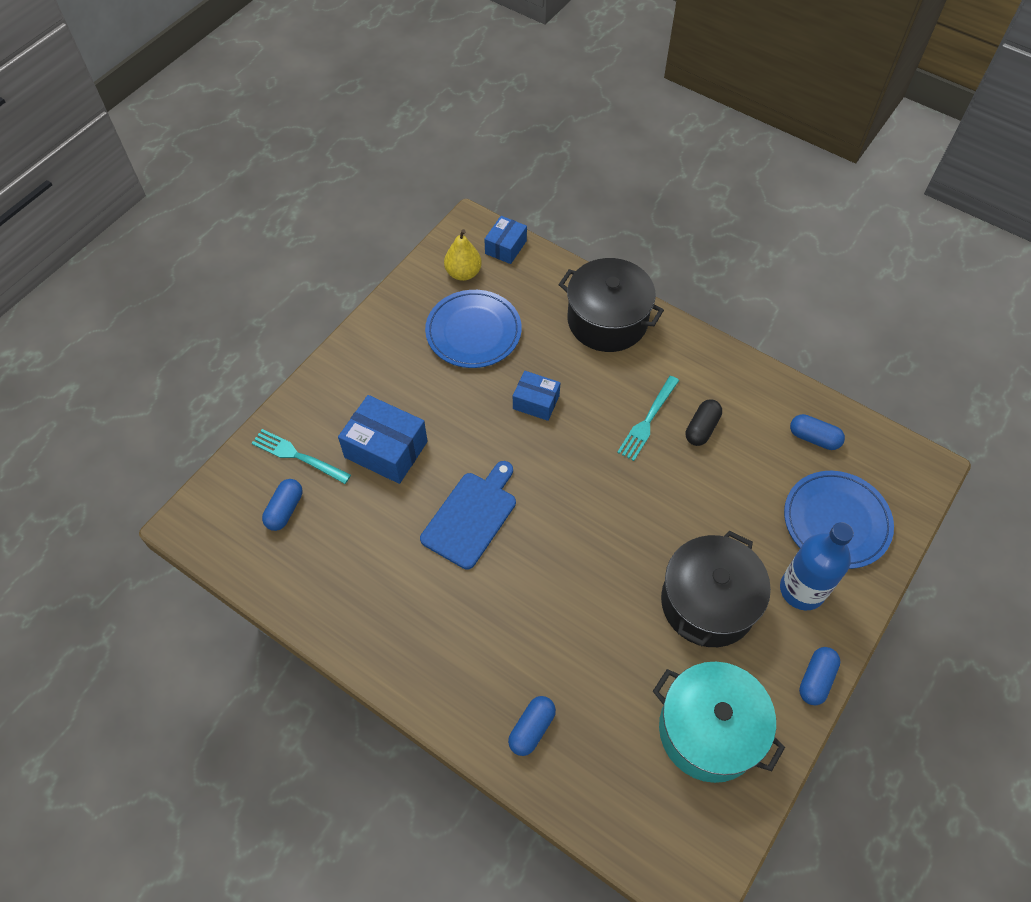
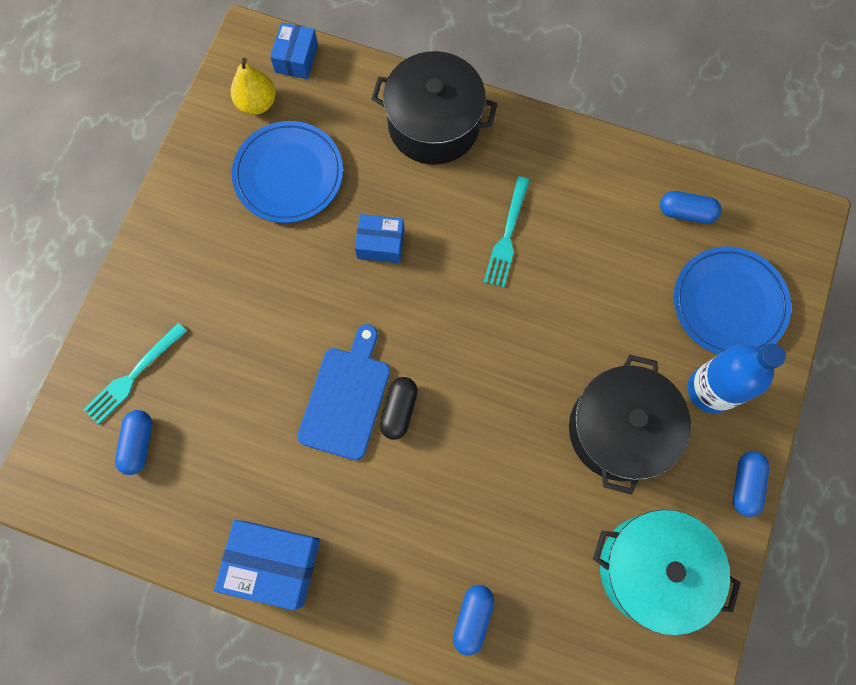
camera: 15 degrees left, 15 degrees up
turquoise fork [252,429,351,484] -> turquoise fork turned 60 degrees counterclockwise [83,323,187,424]
blue box [338,395,428,484] -> blue box moved to [214,520,320,611]
black capsule [686,399,722,446] -> black capsule moved to [380,377,418,440]

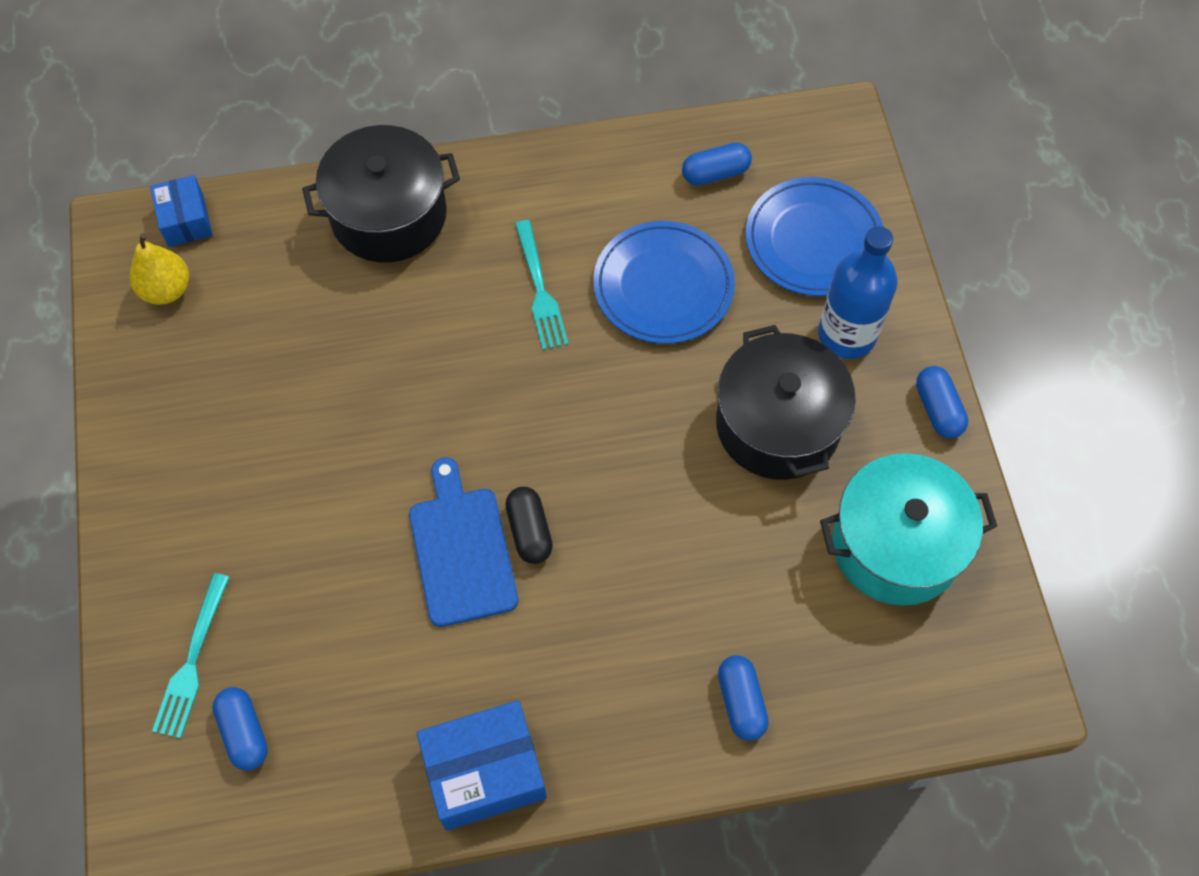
camera: 30 degrees left, 10 degrees down
blue plate [232,121,343,223] -> blue plate moved to [593,221,735,344]
blue box [355,214,404,263] -> none

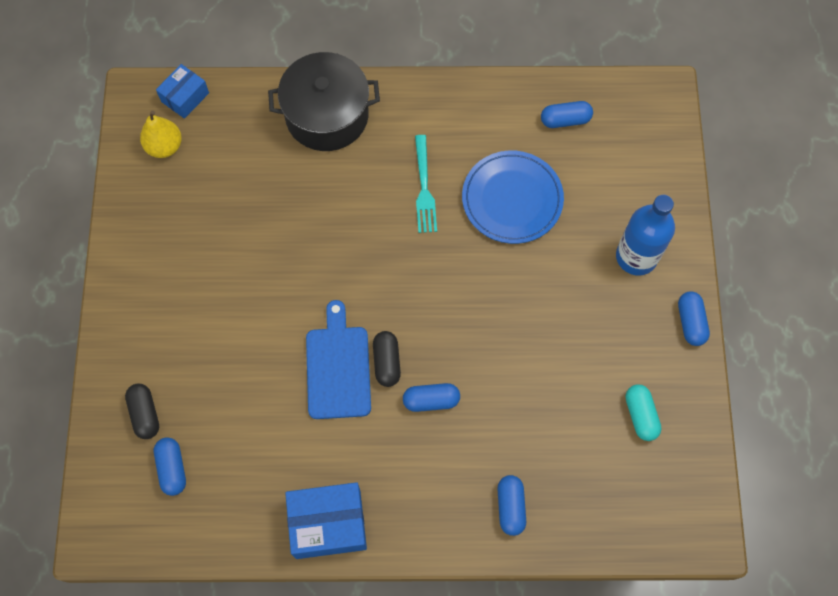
camera: 10 degrees right, 5 degrees up
blue box [150,175,213,247] -> blue box turned 45 degrees clockwise [156,64,209,119]
turquoise fork [152,573,230,738] -> black capsule [125,384,159,439]
black pot [716,325,856,480] -> none
blue plate [745,177,884,296] -> none
turquoise pot [820,453,997,606] -> turquoise capsule [625,384,662,441]
none -> blue capsule [403,383,460,412]

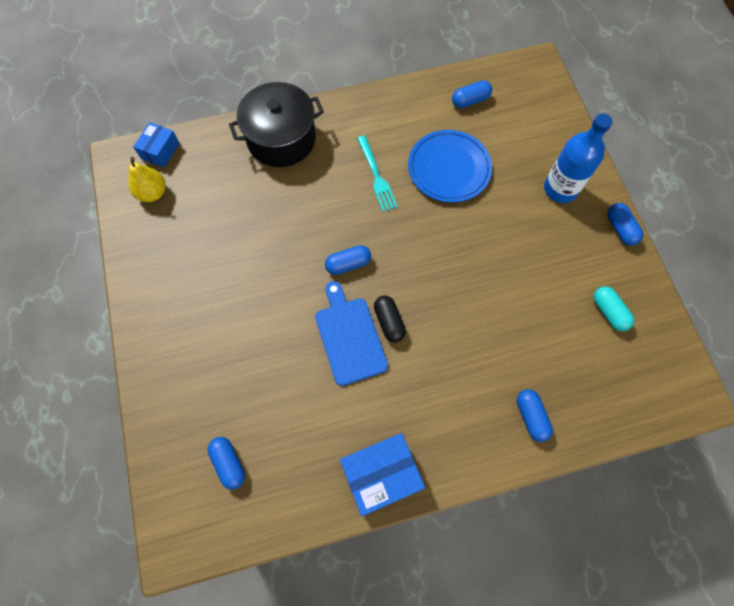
camera: 15 degrees left, 0 degrees up
black capsule [125,384,159,439] -> none
blue capsule [403,383,460,412] -> blue capsule moved to [325,245,371,275]

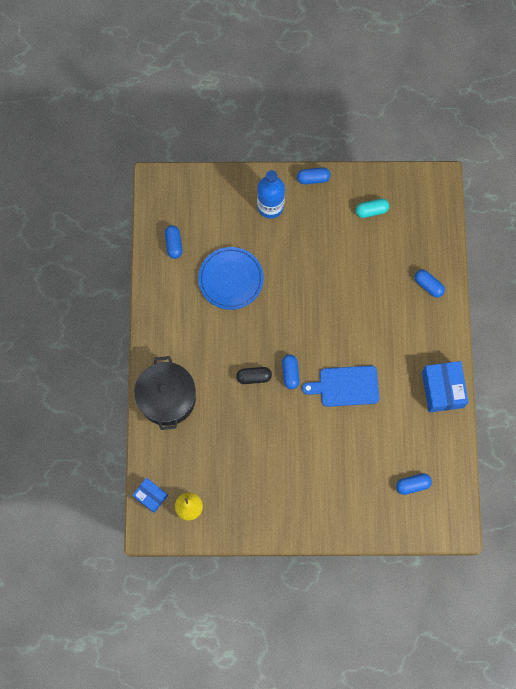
camera: 75 degrees left, 5 degrees up
turquoise fork [357,135,398,212] -> none
black capsule [374,296,406,342] -> black capsule moved to [236,367,272,384]
blue capsule [517,389,553,442] -> blue capsule turned 45 degrees clockwise [415,270,445,298]

